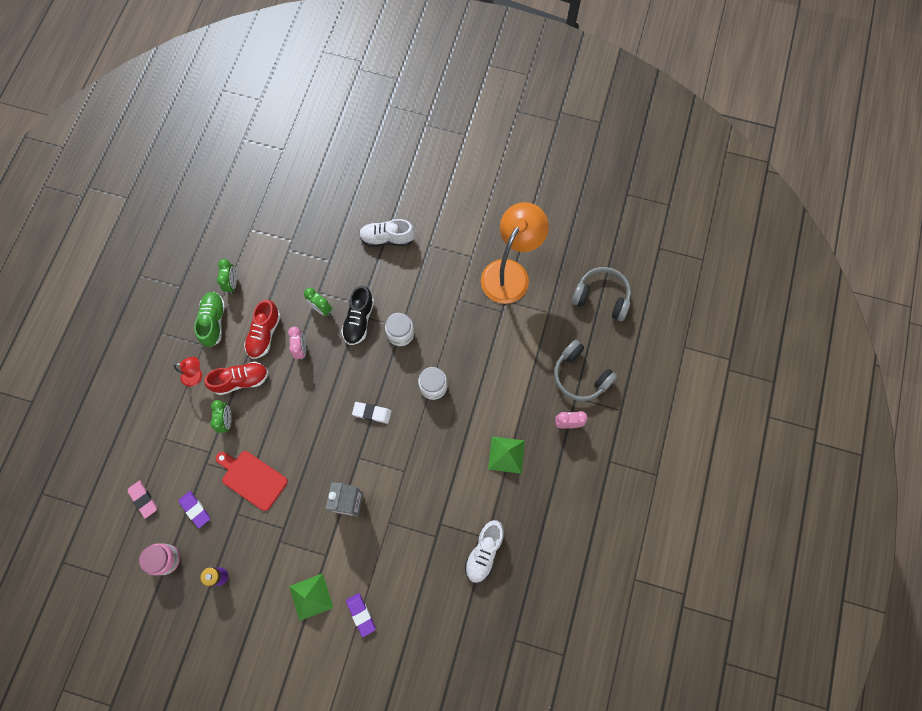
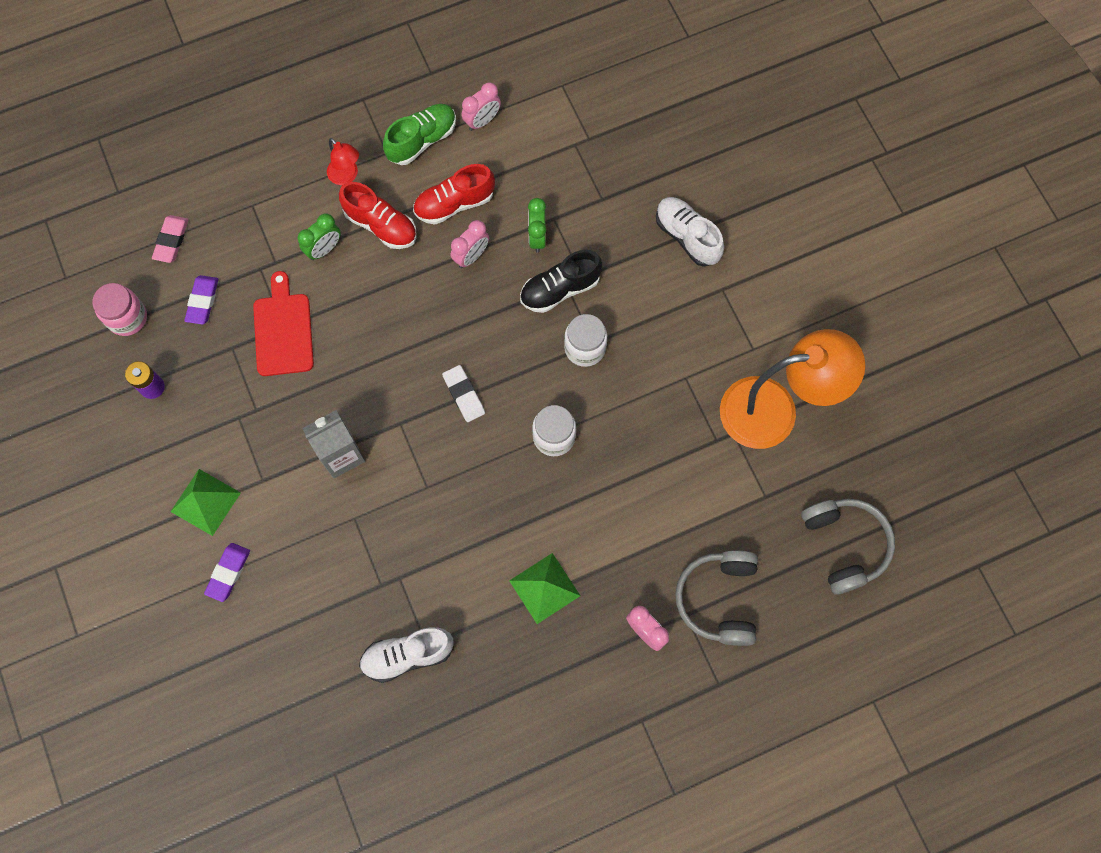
camera: 50 degrees right, 0 degrees up
green clock [217,259,237,294] -> pink clock [462,82,501,131]

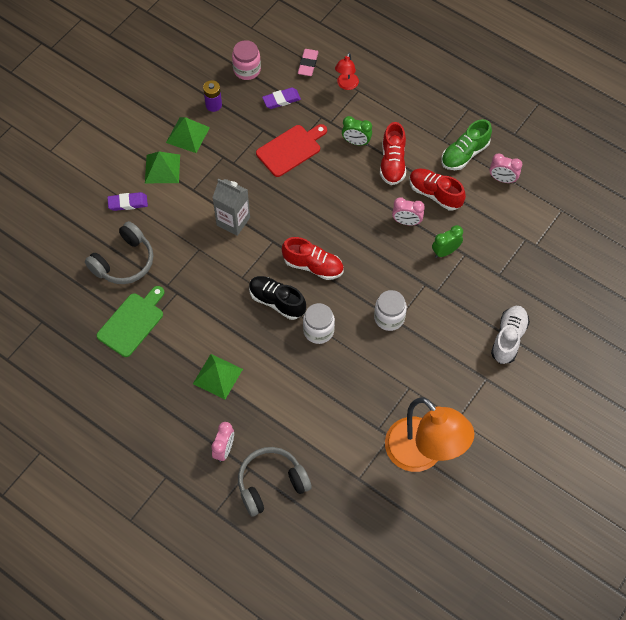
camera: 60 degrees right, 10 degrees down
pink eraser [152,215,189,263] -> pink eraser turned 60 degrees counterclockwise [298,49,319,76]
red lamp [327,138,359,185] -> red lamp moved to [335,52,359,90]
white shoe [359,627,454,683] -> green cutting board [97,286,165,357]
green shoe [383,104,456,165] -> green shoe turned 120 degrees clockwise [441,119,492,170]
white eraser [442,365,485,422] -> red shoe [282,237,344,280]
black shoe [520,250,602,313] -> black shoe moved to [249,276,306,320]
grey headphones [801,499,895,595] -> grey headphones moved to [85,221,153,284]
none -> green pyramid [166,117,210,153]

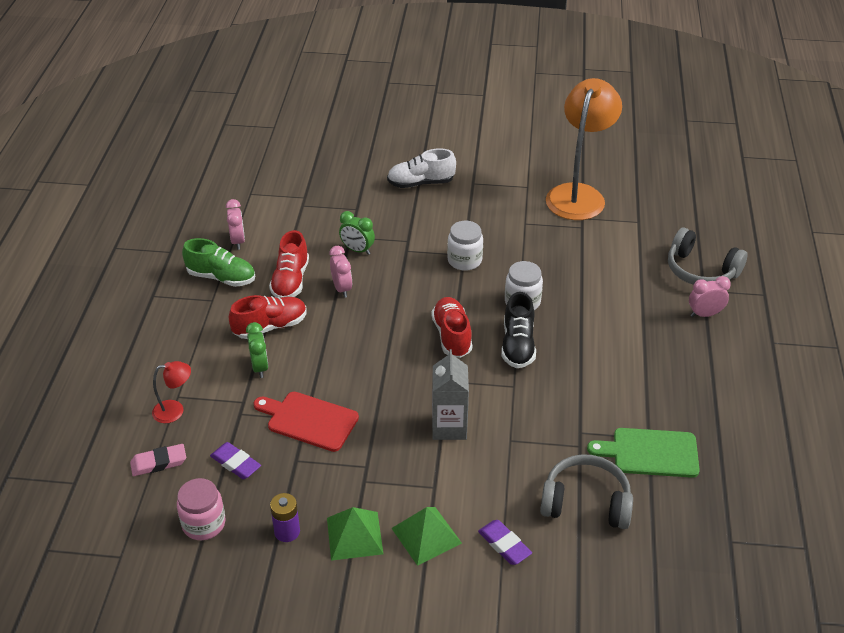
camera: 120 degrees left, 20 degrees down
green pyramid [193,354,243,399] -> none

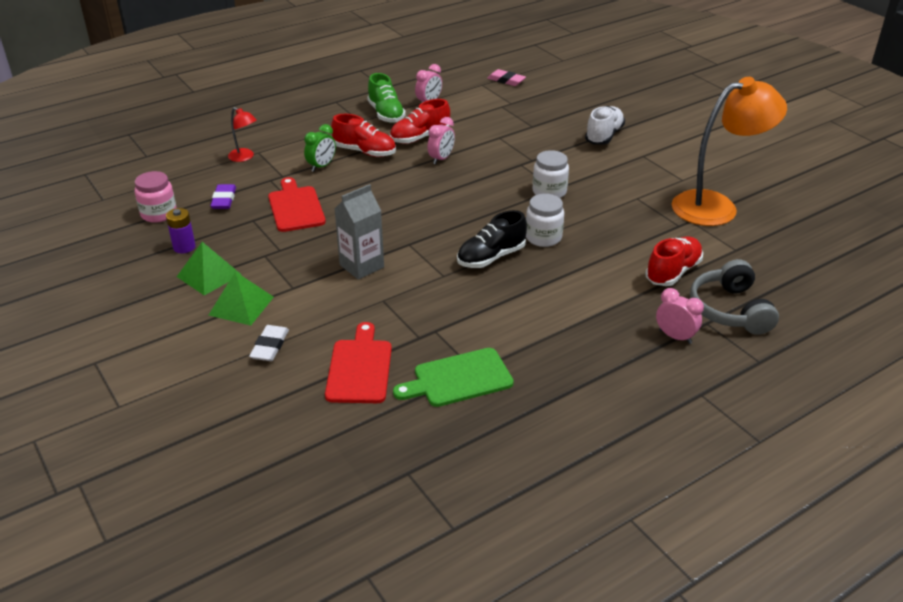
camera: 50 degrees right, 5 degrees down
pink eraser [130,444,186,476] -> pink eraser moved to [487,69,526,86]
green clock [339,211,375,255] -> none
white shoe [387,148,456,188] -> white shoe turned 75 degrees clockwise [585,106,625,145]
red shoe [431,297,472,358] -> red shoe moved to [645,237,703,286]
purple eraser [478,520,532,565] -> white eraser [249,325,289,361]
grey headphones [540,454,633,529] -> red cutting board [325,322,392,403]
green cutting board [587,428,700,478] -> green cutting board turned 75 degrees counterclockwise [393,348,514,407]

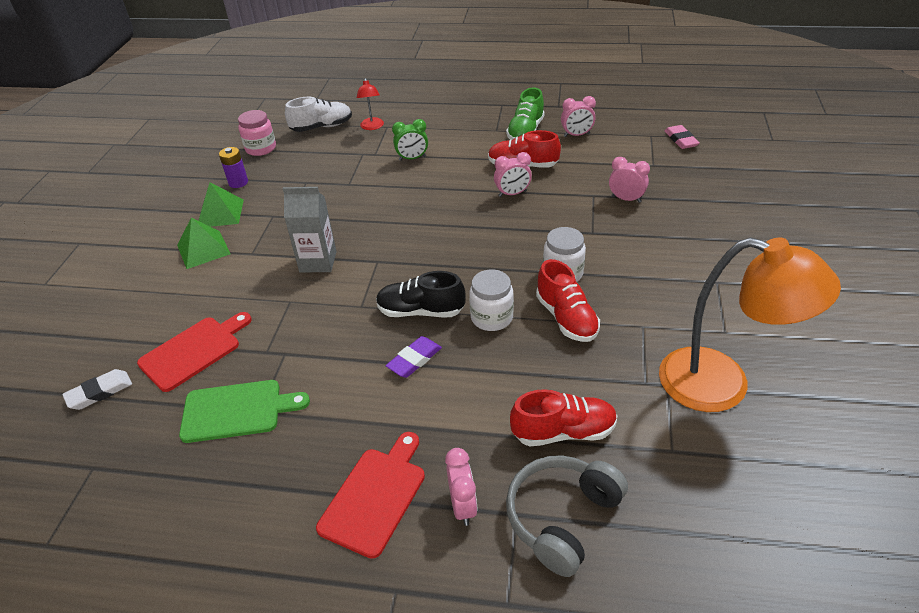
camera: 45 degrees right, 5 degrees up
purple eraser [210,184,236,209] -> purple eraser moved to [386,336,442,378]
white eraser [249,325,289,361] -> white eraser moved to [62,369,132,410]
red cutting board [268,177,326,232] -> red cutting board moved to [316,432,425,559]
red shoe [331,114,396,157] -> red shoe moved to [536,259,600,342]
green cutting board [393,348,514,407] -> green cutting board turned 150 degrees clockwise [179,380,310,443]
white shoe [585,106,625,145] -> white shoe moved to [285,97,352,132]
none -> pink clock [609,157,650,203]

